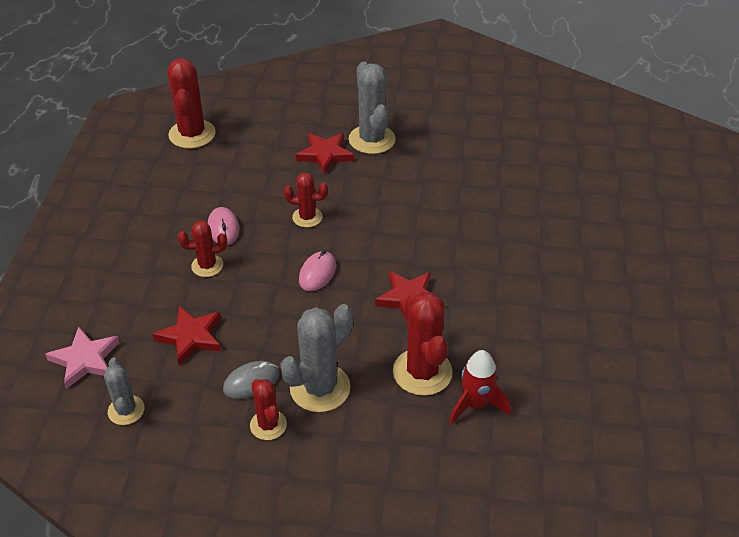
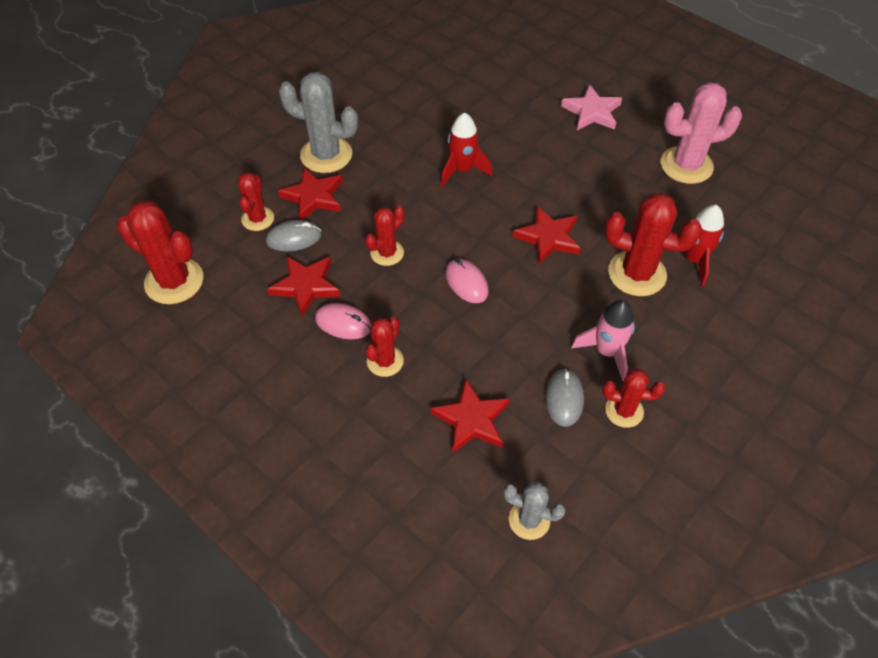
camera: 55 degrees left, 10 degrees up
pink star [45,327,120,389] -> pink star moved to [561,84,622,130]
grey cactus [280,304,353,412] -> pink rocket [571,300,635,381]
none -> red cactus [238,173,274,231]
none -> grey mouse [266,220,322,251]
none -> red star [267,256,341,316]
none -> red rocket [441,112,493,187]
none -> pink cactus [660,82,742,184]

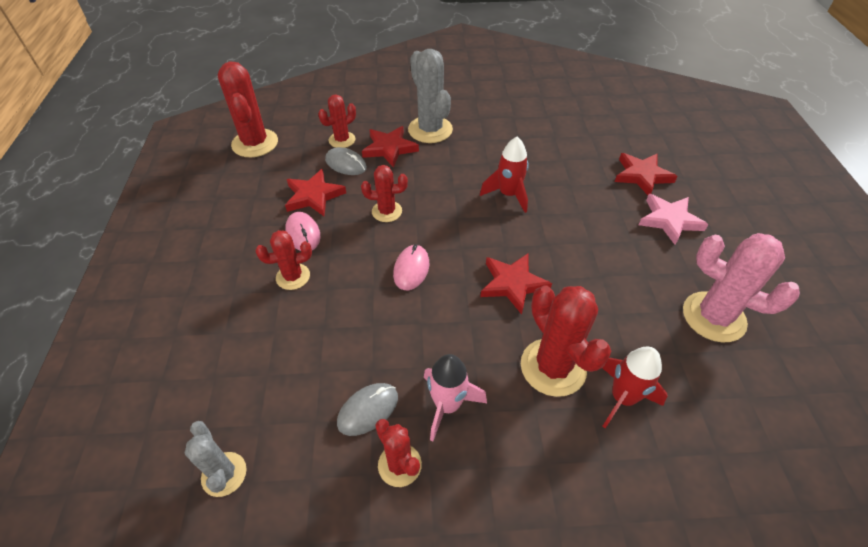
camera: 45 degrees right, 5 degrees down
red star [431,379,509,454] -> red star moved to [615,153,678,195]

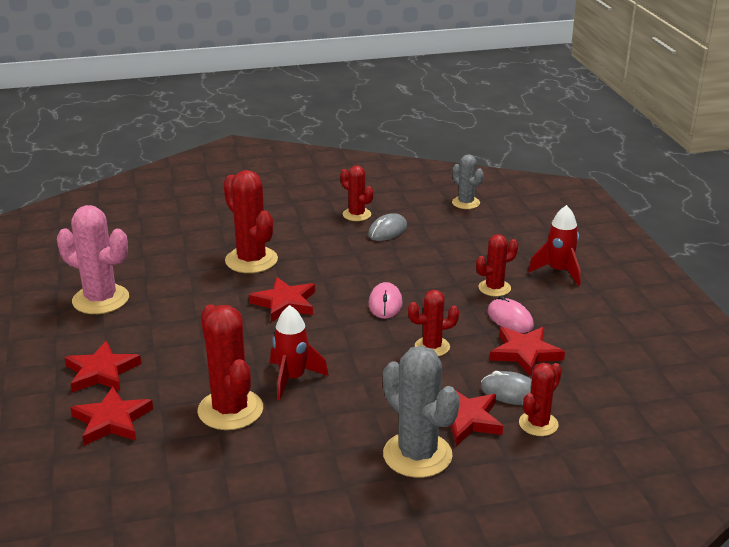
camera: 170 degrees right, 20 degrees down
red cactus [218,61,278,157] -> red cactus moved to [197,304,263,430]
pink rocket [424,354,487,441] -> none
red rocket [602,346,667,428] -> red rocket moved to [528,205,581,286]
pink star [639,194,709,245] -> red star [64,341,141,393]

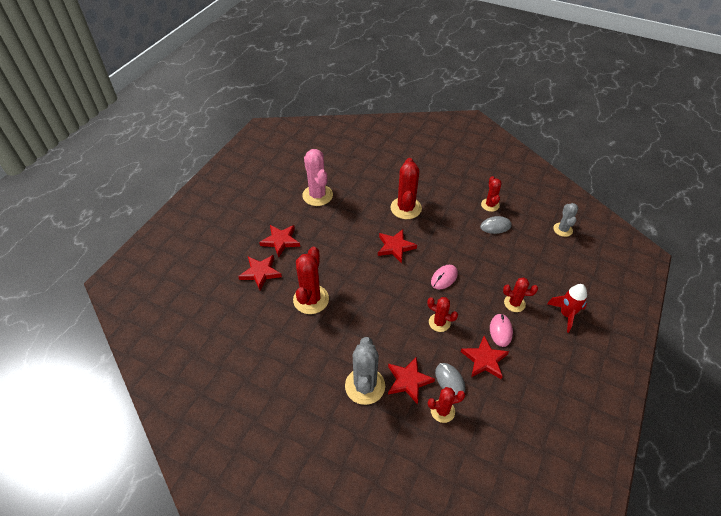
camera: 40 degrees right, 20 degrees up
red rocket [270,305,329,400] -> none

